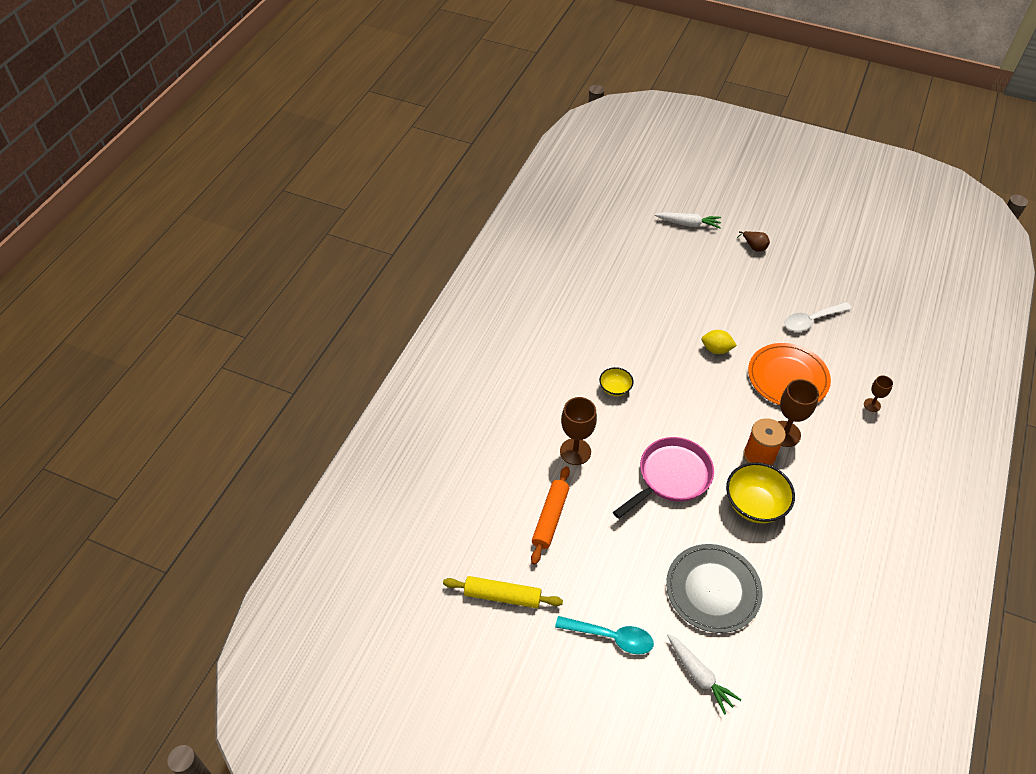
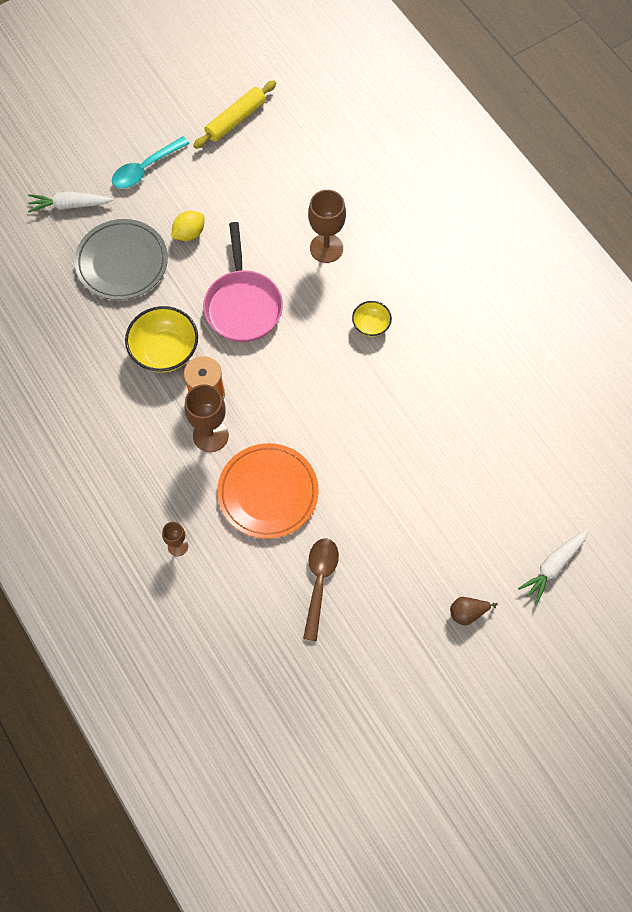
camera: 125 degrees right, 15 degrees up
orange rolling pin [531,466,570,565] -> none
yellow lemon [701,330,737,354] -> yellow lemon moved to [171,211,205,241]
white spoon [785,302,852,331] -> brown spoon [303,538,339,641]

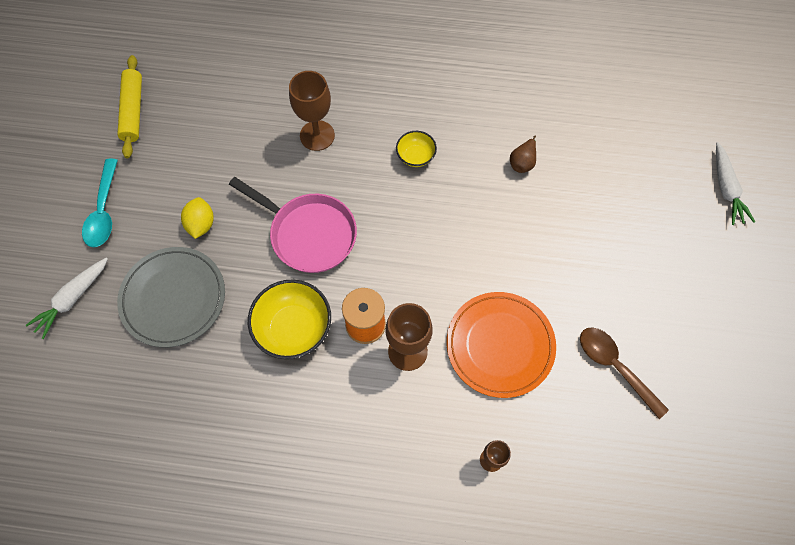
camera: 50 degrees left, 0 degrees up
brown pear [450,597,498,625] -> brown pear moved to [510,136,536,173]

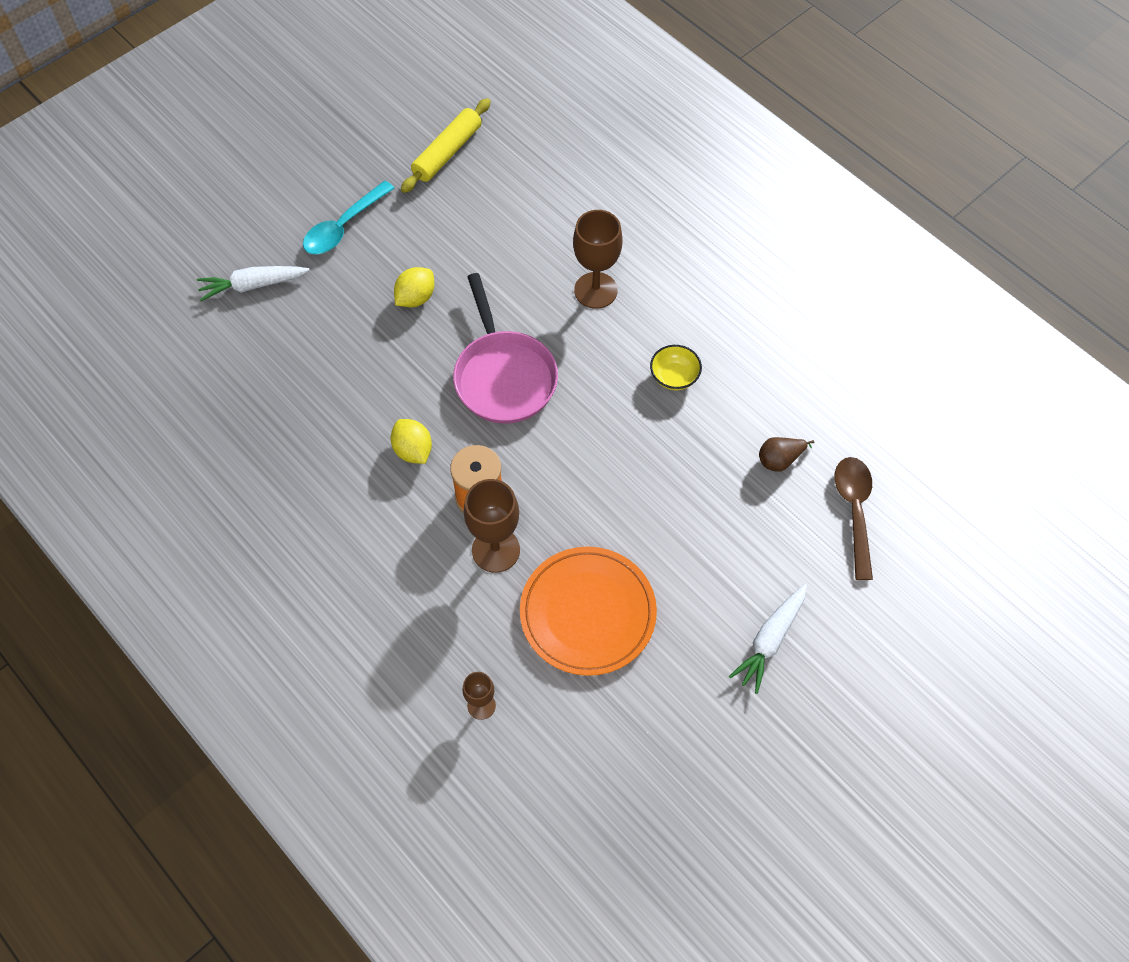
camera: 40 degrees right, 5 degrees down
grey plate [117,247,225,347] -> none
yellow bowl [248,279,331,359] -> yellow lemon [391,419,432,464]
brown spoon [580,327,669,419] -> brown spoon moved to [835,457,873,580]
white carrot [716,142,755,225] -> white carrot moved to [729,584,807,694]

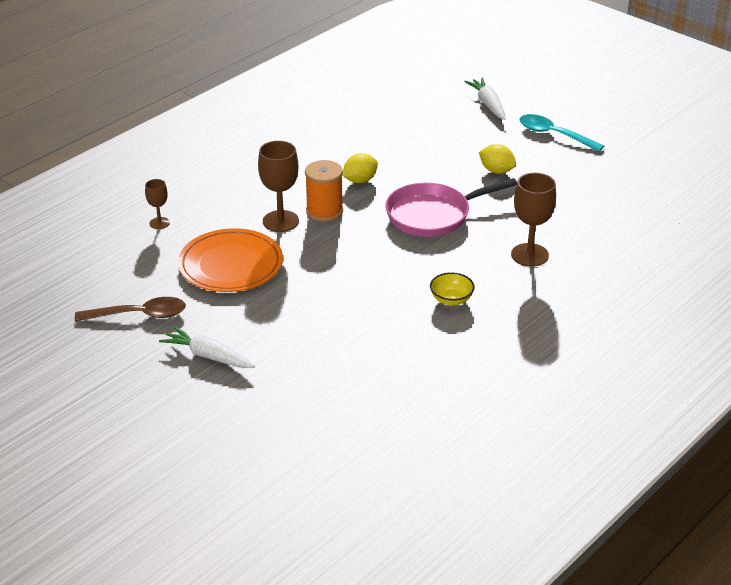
camera: 85 degrees right, 25 degrees down
yellow rolling pin [401,98,491,193] -> none
brown pear [759,437,814,472] -> none
brown spoon [835,457,873,580] -> brown spoon moved to [75,297,186,321]

